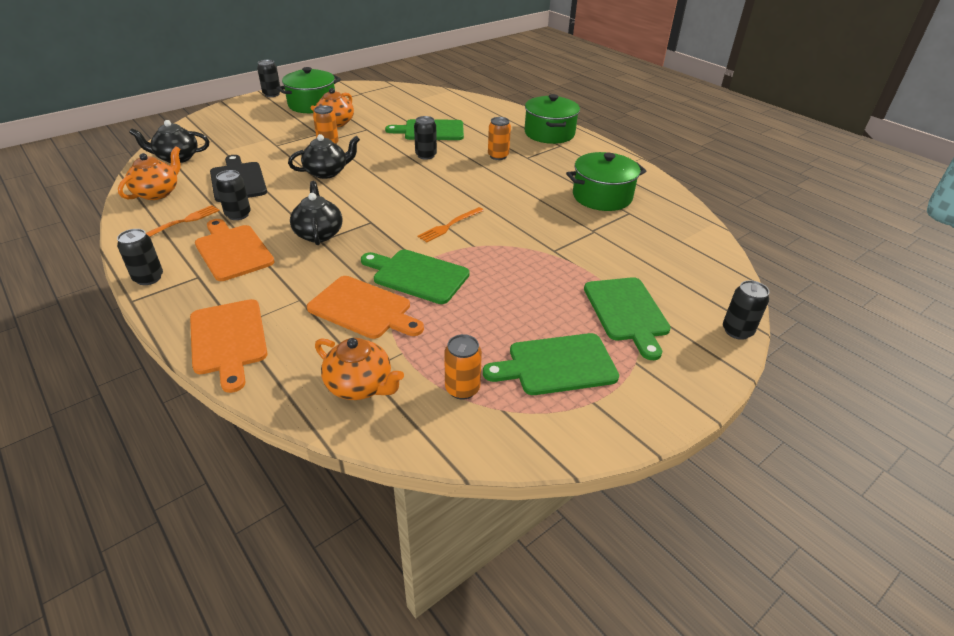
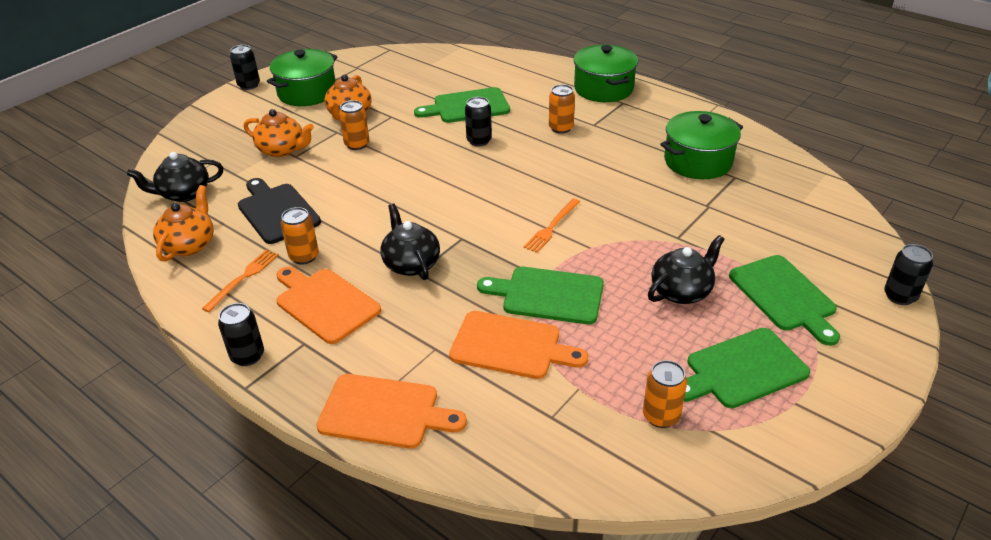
camera: 10 degrees left, 0 degrees up
orange cutting board [190,299,267,393] -> orange cutting board turned 45 degrees counterclockwise [316,374,467,449]
black can [216,170,251,220] -> orange can [281,207,319,265]
black teapot [288,134,360,179] -> black teapot moved to [648,235,725,304]
orange teapot [315,338,404,400] -> orange teapot moved to [244,109,314,157]

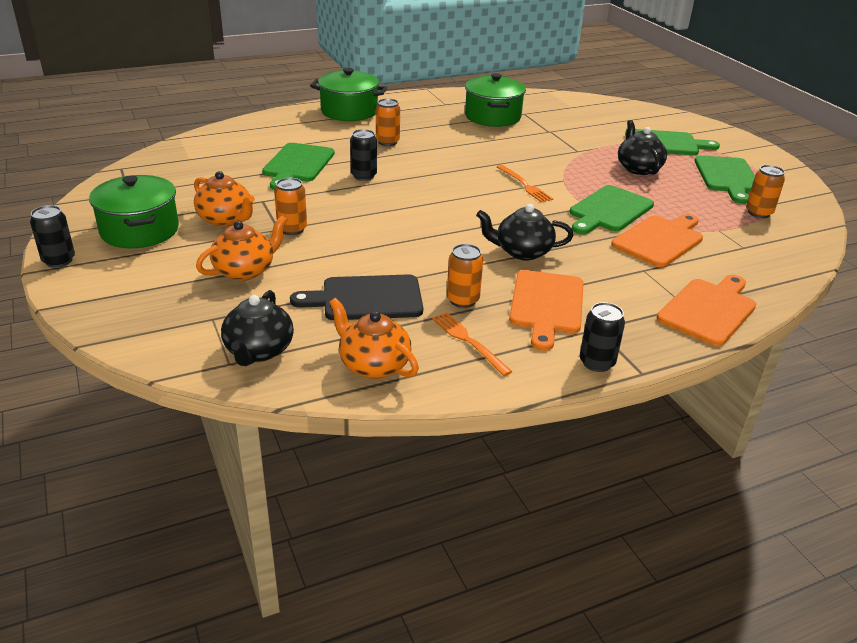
camera: 65 degrees left, 5 degrees down
orange cutting board [276,266,381,344] -> orange cutting board turned 60 degrees counterclockwise [509,270,584,351]
black can [884,244,933,305] -> none

